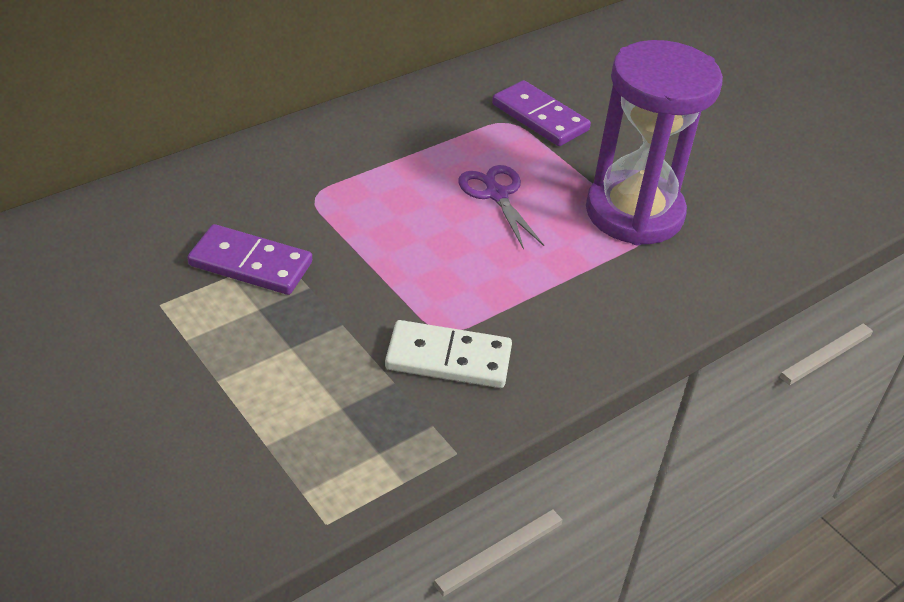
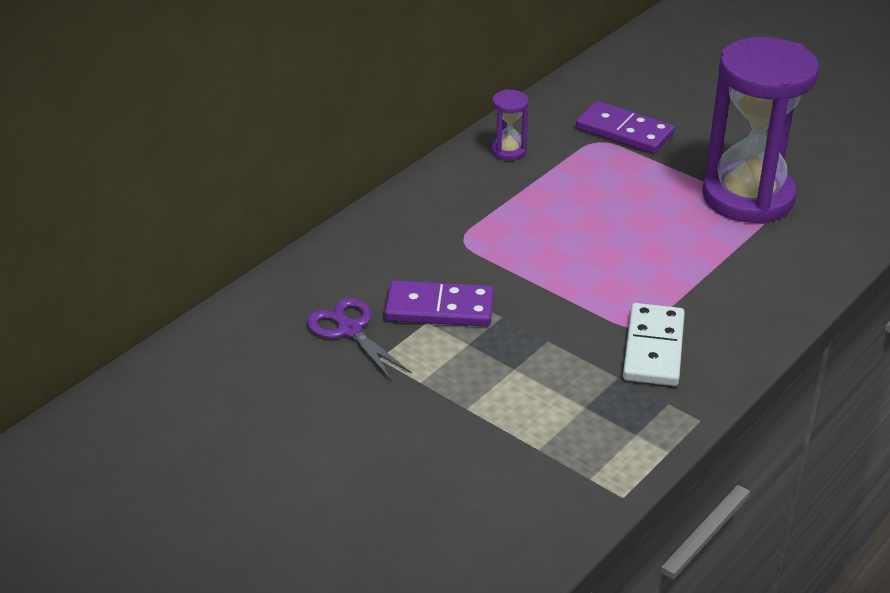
camera: 10 degrees left, 5 degrees down
white domino [385,320,512,388] -> white domino turned 75 degrees counterclockwise [623,303,685,386]
purple scissors [458,165,544,249] -> purple scissors moved to [307,298,412,381]
none -> purple hourglass [491,89,529,160]

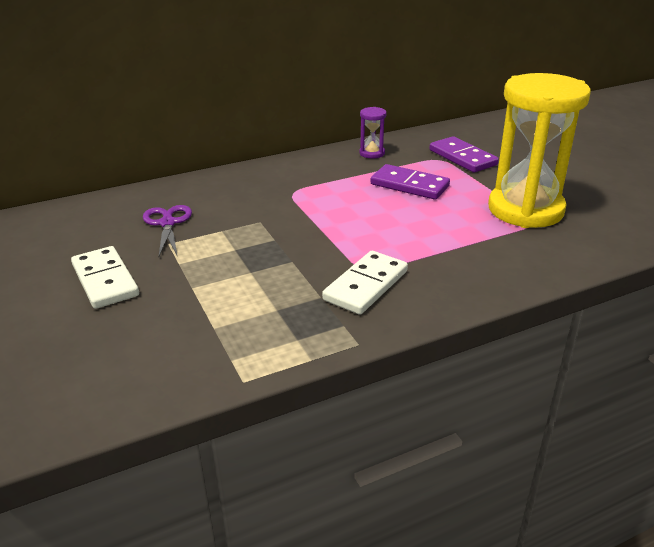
camera: 25 degrees right, 5 degrees down
purple domino [385,280,494,327] -> purple domino moved to [371,164,450,200]
purple hourglass [702,37,819,224] -> yellow hourglass [488,73,591,228]
none -> white domino [71,246,139,309]

